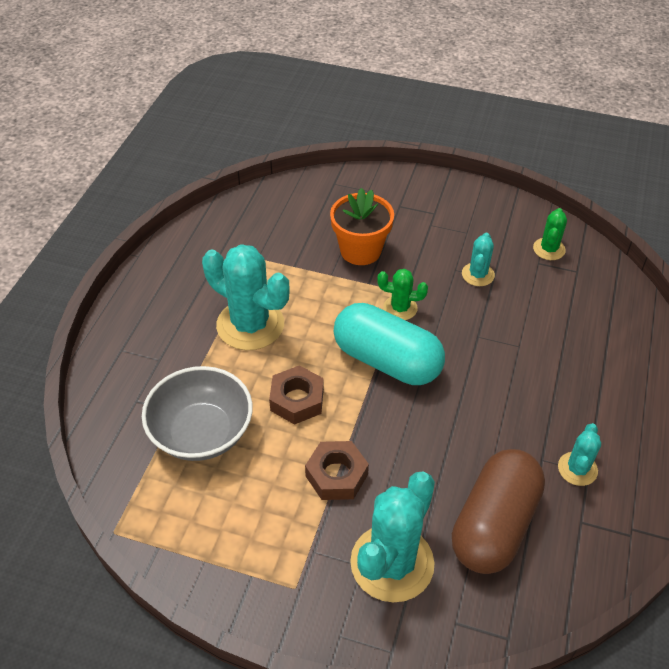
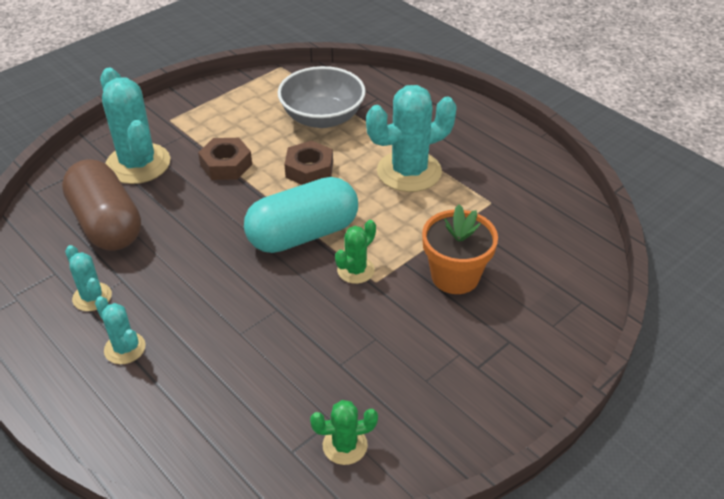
camera: 120 degrees right, 5 degrees down
turquoise cactus [462,233,495,286] -> turquoise cactus moved to [95,296,146,364]
green cactus [533,208,567,260] -> green cactus turned 60 degrees counterclockwise [310,400,378,465]

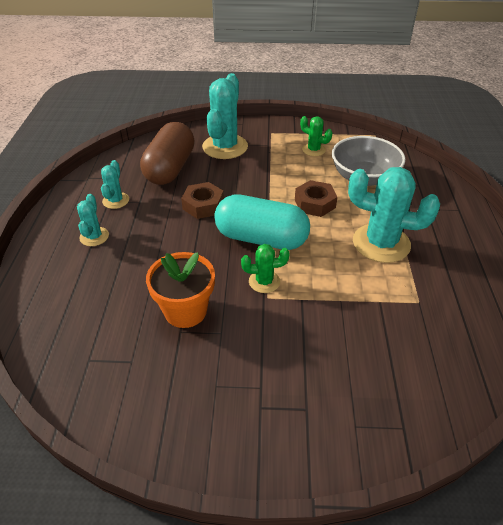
camera: 45 degrees right, 0 degrees up
brown nut [198,138,252,180] -> brown nut moved to [181,182,224,219]
green cactus [310,400,378,465] -> green cactus moved to [300,116,332,156]
orange flower pot [422,204,498,294] -> orange flower pot moved to [146,252,215,328]

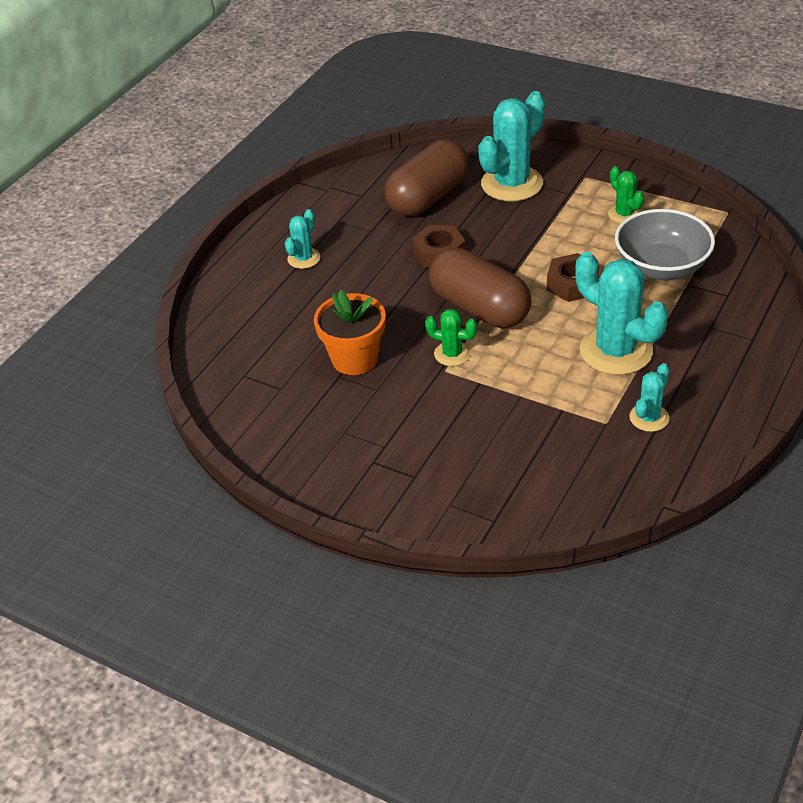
camera: 30 degrees right, 0 degrees up
turquoise cactus [101,160,129,209] -> turquoise cactus moved to [629,363,669,432]
turquoise capsule [214,194,310,250] -> brown capsule [429,248,532,328]

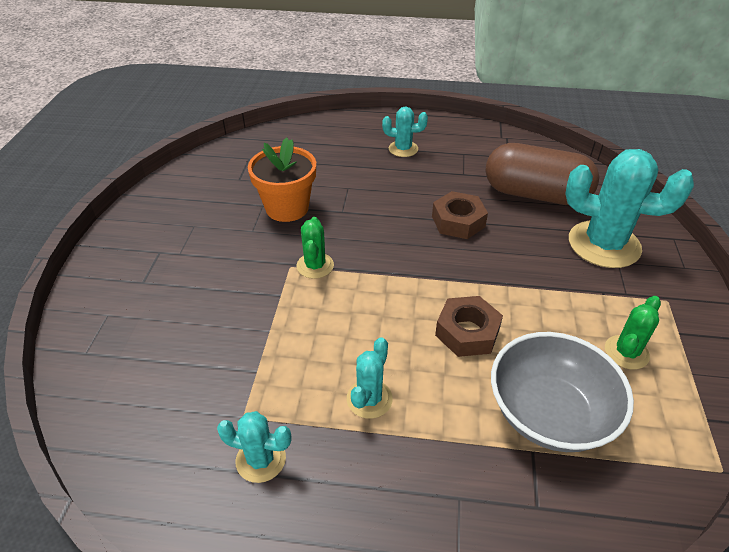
camera: 65 degrees right, 0 degrees up
brown capsule [429,248,532,328] -> none
turquoise cactus [575,252,668,375] -> turquoise cactus [347,337,393,419], size x0.51

